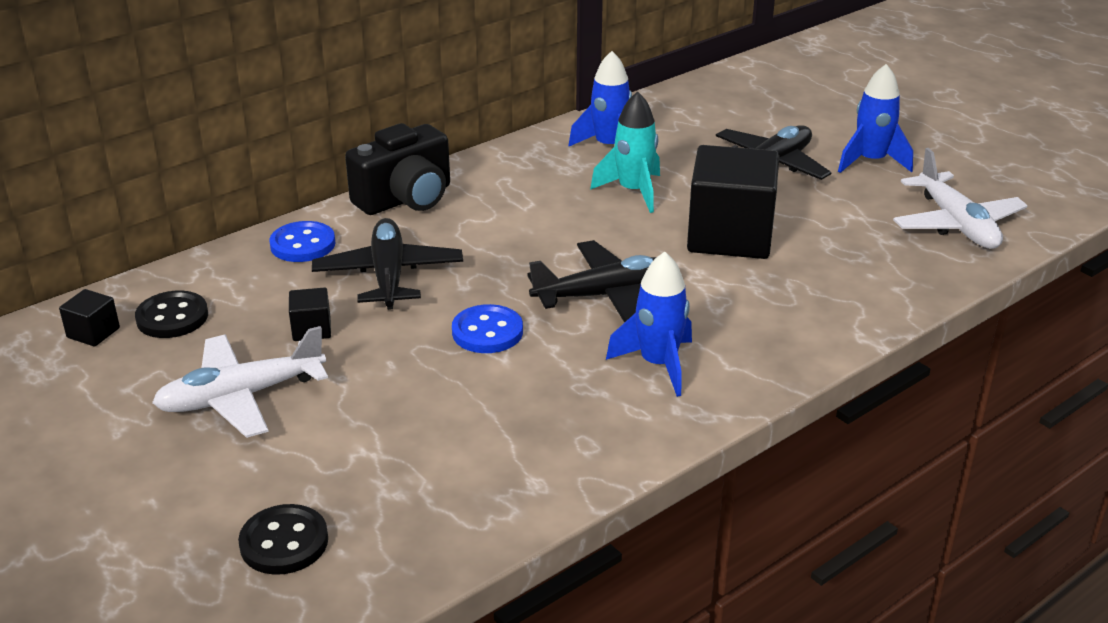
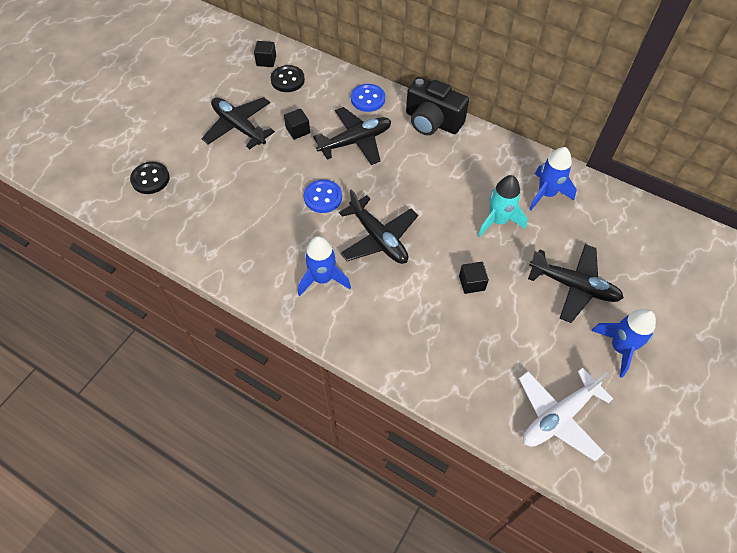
camera: 70 degrees right, 25 degrees up
white plane [152,326,328,438] -> black plane [202,97,275,149]
black cube [687,145,779,259] -> black cube [459,262,489,294], size x0.42

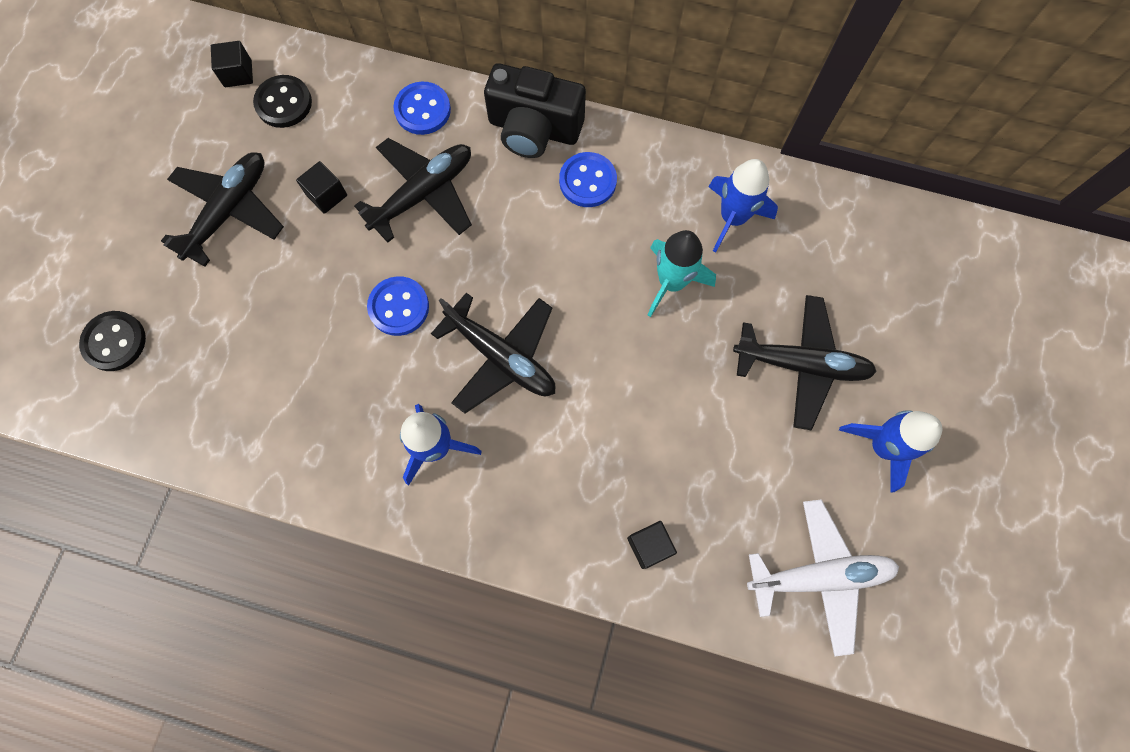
camera: 15 degrees left, 15 degrees up
black plane [202,97,275,149] -> black plane turned 90 degrees clockwise [161,152,284,267]
black cube [459,262,489,294] -> black cube moved to [627,521,677,569]
white plane [519,368,613,461] -> white plane turned 135 degrees counterclockwise [747,499,899,656]
none -> blue button [559,152,617,207]

